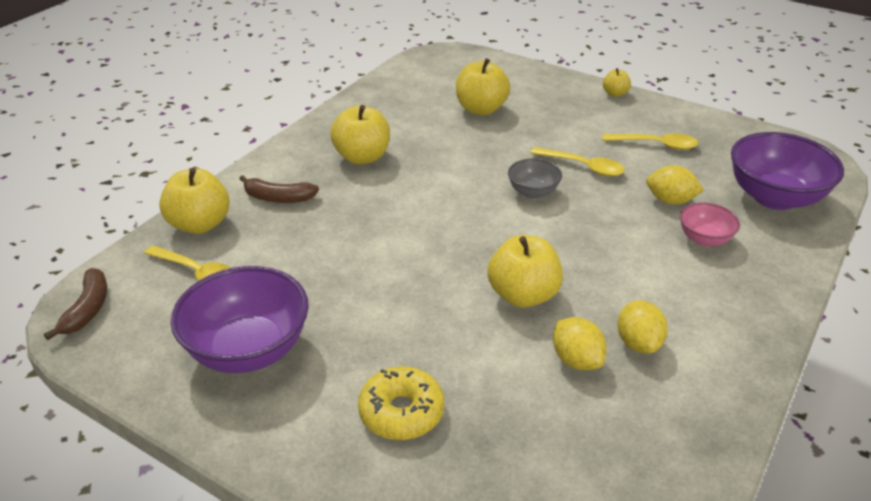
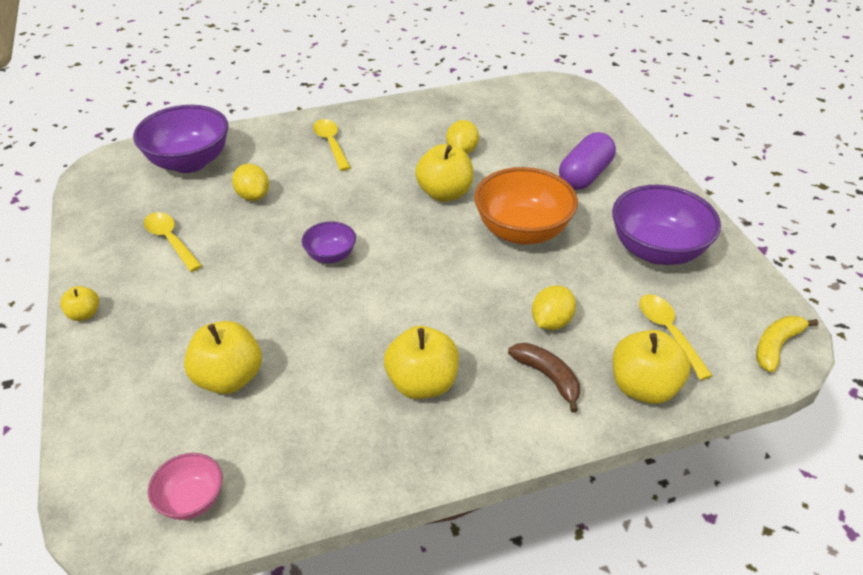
camera: 140 degrees left, 5 degrees up
brown banana [44,268,107,340] -> yellow banana [756,316,818,372]
yellow donut [358,367,444,440] -> purple capsule [559,132,616,190]
grey bowl [508,159,562,199] -> purple bowl [302,221,356,263]
yellow spoon [531,147,625,176] -> yellow spoon moved to [313,119,351,171]
yellow lemon [617,300,668,353] -> yellow lemon moved to [532,285,576,330]
pink bowl [680,203,740,247] -> pink bowl moved to [148,453,223,520]
none -> orange bowl [474,167,578,245]

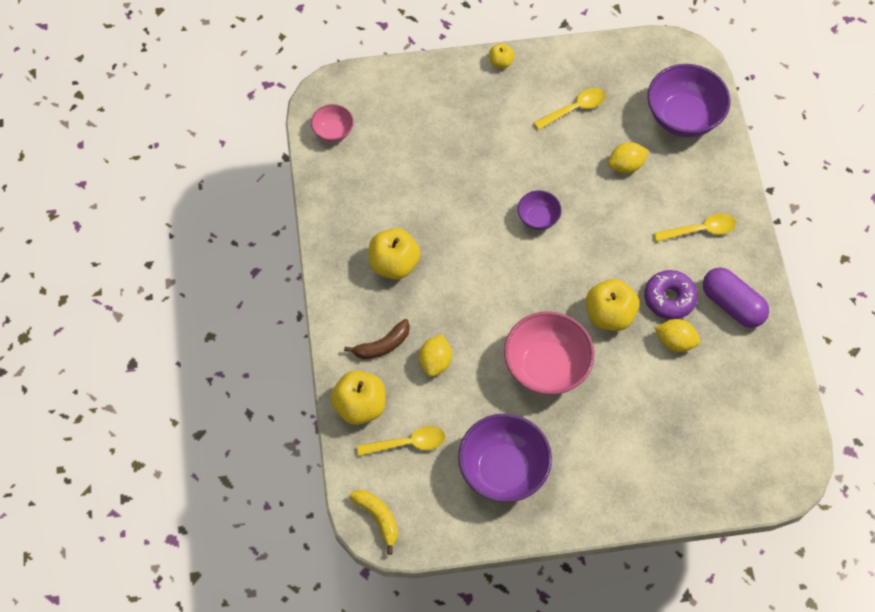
camera: 100 degrees right, 20 degrees up
yellow apple [184,321,262,394] -> none
orange bowl [474,167,578,245] -> pink bowl [504,311,595,395]
yellow lemon [532,285,576,330] -> yellow lemon turned 60 degrees clockwise [419,334,452,377]
purple capsule [559,132,616,190] -> purple capsule moved to [703,267,769,328]
none -> purple donut [644,270,698,319]

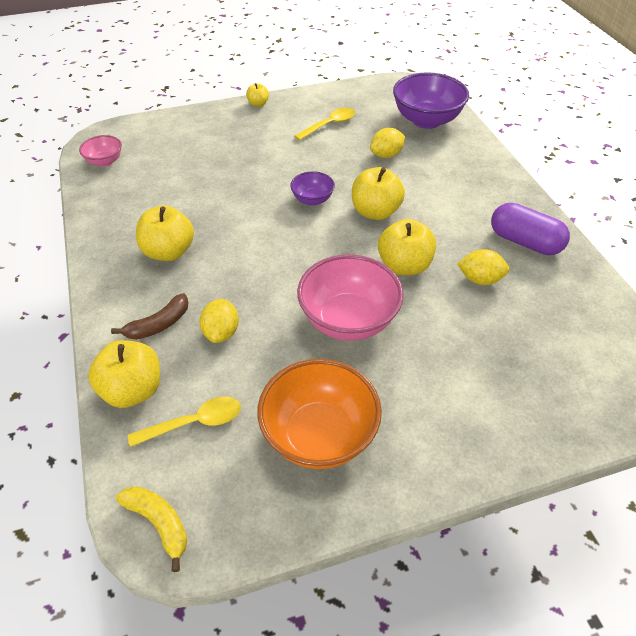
camera: 10 degrees left, 15 degrees down
purple bowl [458,413,552,503] -> orange bowl [257,359,382,469]
purple donut [644,270,698,319] -> none
yellow spoon [654,213,736,242] -> none
none -> yellow apple [352,167,405,220]

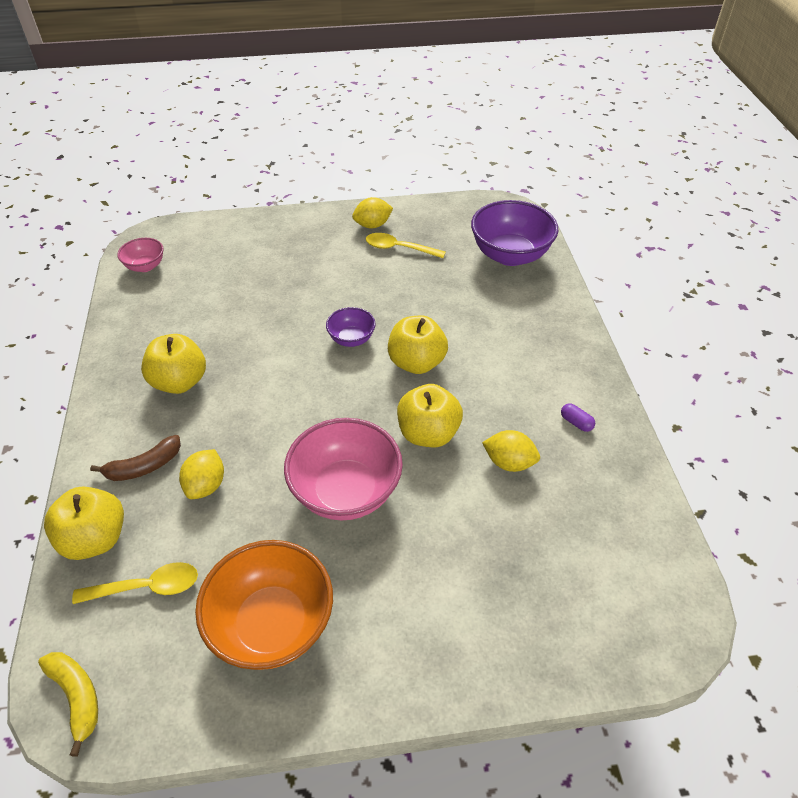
camera: 10 degrees right, 0 degrees up
yellow apple [246,83,269,107] -> none
yellow spoon [295,108,355,140] -> yellow spoon turned 135 degrees counterclockwise [366,233,446,258]
yellow lemon [370,128,405,158] -> yellow lemon moved to [352,197,393,228]
purple capsule [491,203,570,255] -> purple capsule [561,403,595,432], size x0.42

